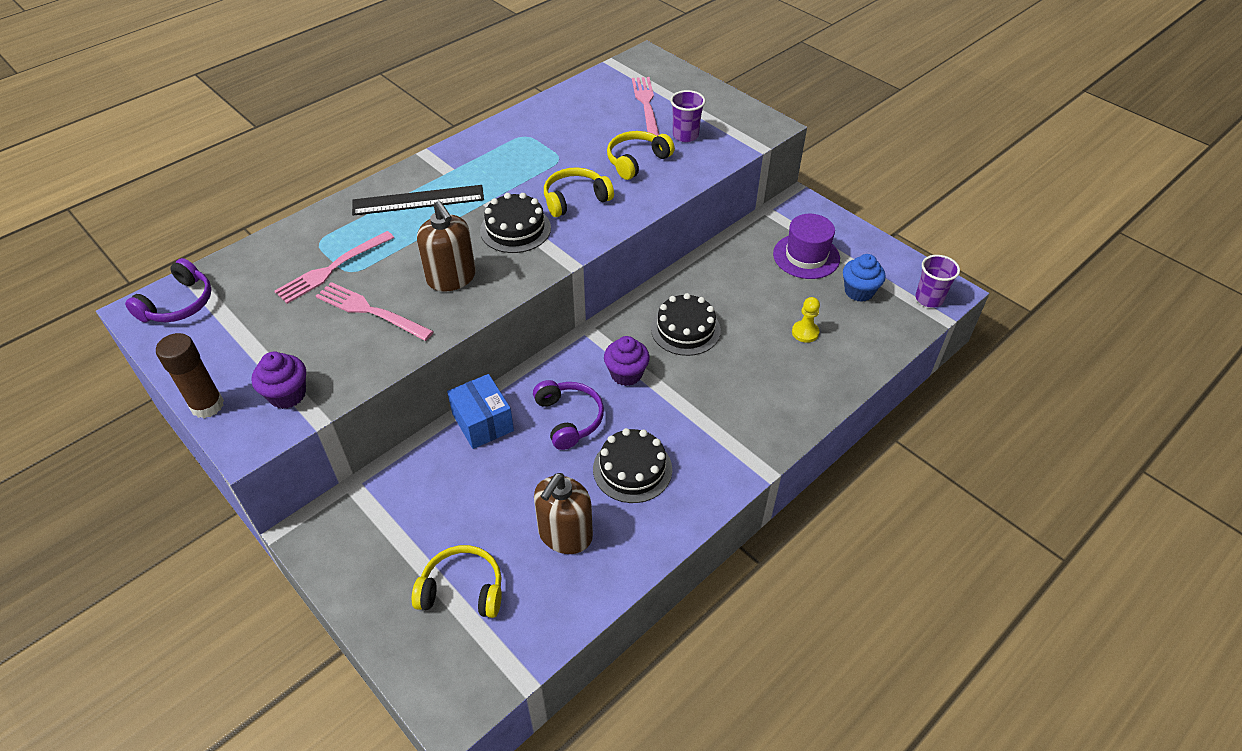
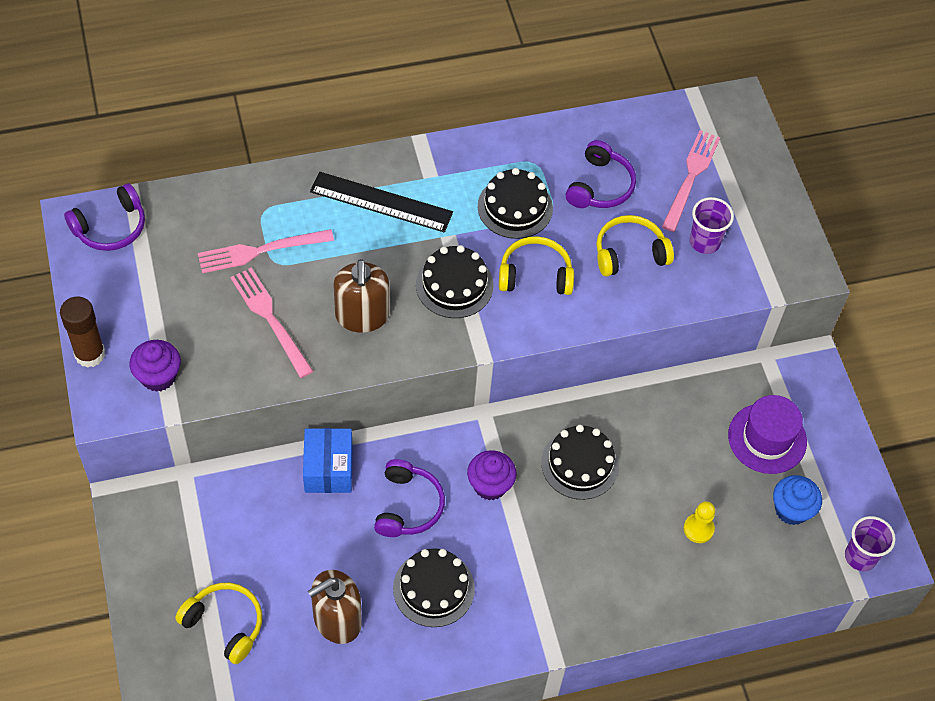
camera: 25 degrees right, 10 degrees up
none -> black cake [478,168,553,239]
none -> purple headphones [566,140,636,208]

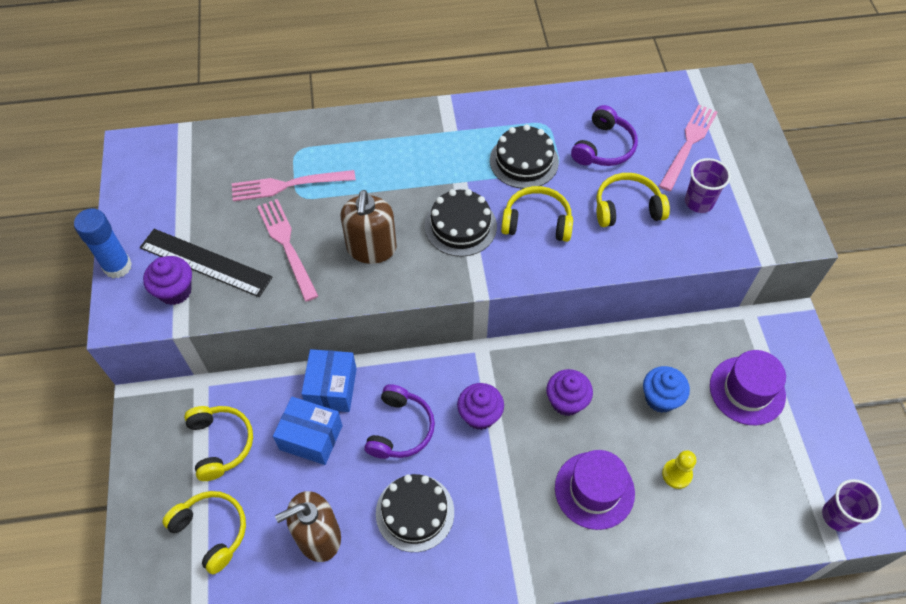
camera: 10 degrees right, 0 degrees up
brown glue stick [60,296,105,368] -> blue glue stick [74,208,132,278]
purple headphones [64,183,145,251] -> none
black ruler [310,172,453,232] -> black ruler moved to [140,229,273,297]
black cake [541,425,619,500] -> purple cupcake [546,369,593,416]
blue cupcake [773,475,822,525] -> blue cupcake moved to [643,366,690,413]
none -> yellow headphones [184,406,253,481]
none -> blue box [273,397,342,465]
none -> purple hat [555,450,635,530]

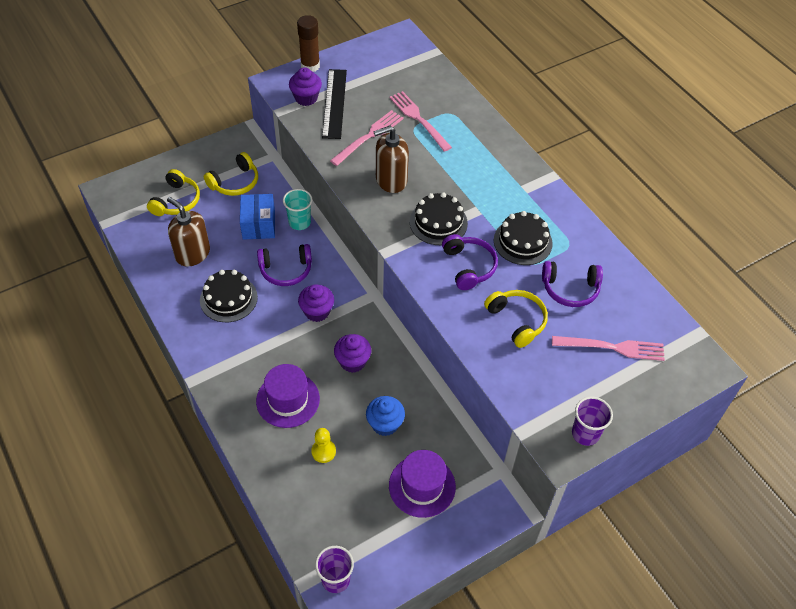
camera: 65 degrees right, 5 degrees down
blue glue stick [74,208,132,278] -> brown glue stick [297,15,320,72]
blue box [301,349,357,412] -> turquoise cup [283,189,313,230]
yellow headphones [501,186,573,242] -> purple headphones [442,234,498,290]
purple cup [685,158,731,213] -> purple cup moved to [572,397,613,446]

